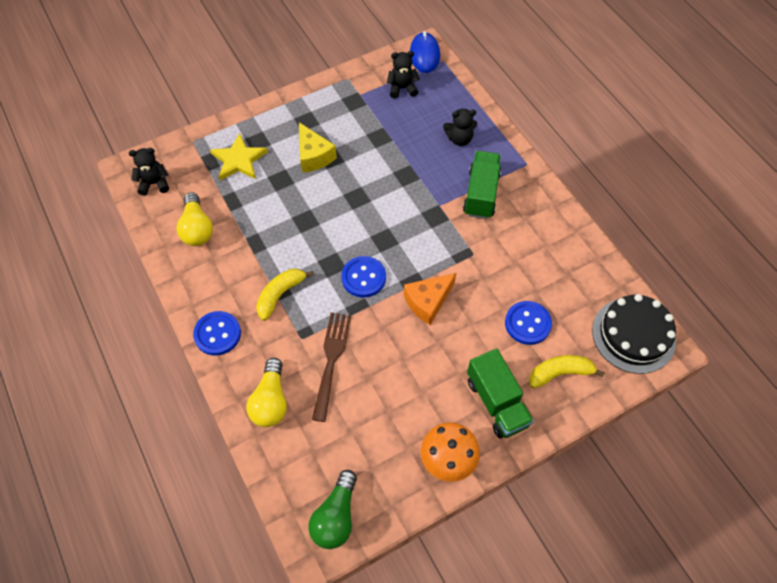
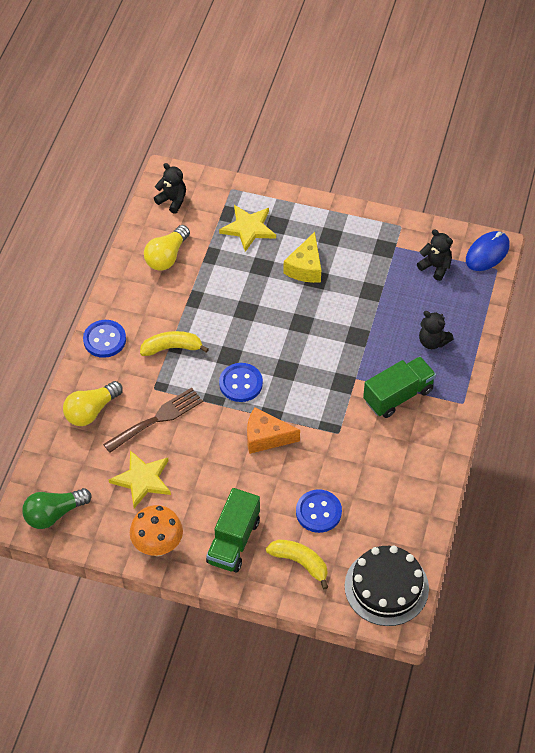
camera: 45 degrees right, 5 degrees down
none -> yellow star [109,450,171,508]

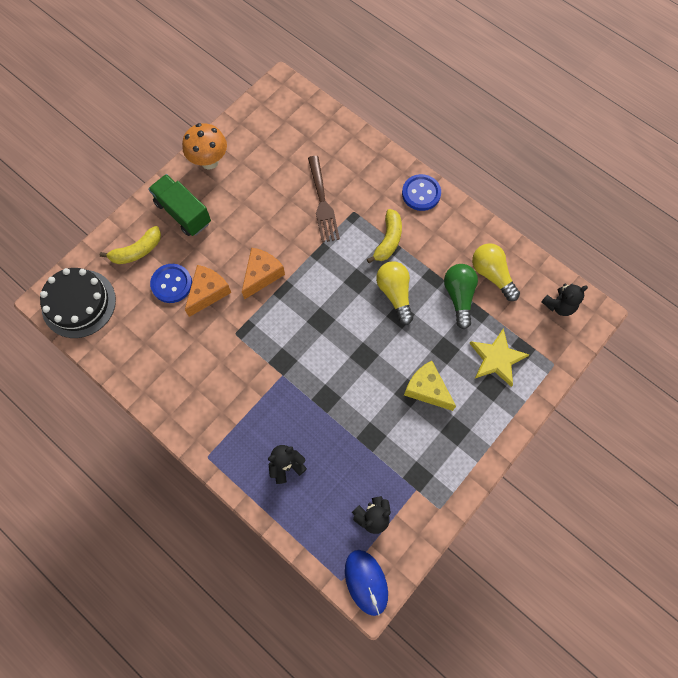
camera: 115 degrees right, 15 degrees up
green light bulb [22,488,91,529] -> green light bulb moved to [444,264,478,329]
yellow light bulb [63,381,123,426] -> yellow light bulb moved to [376,261,413,325]
yellow star [109,450,171,508] -> none
blue button [219,363,263,402] -> none
green truck [363,357,436,418] -> none
none -> orange cheese [185,265,231,317]

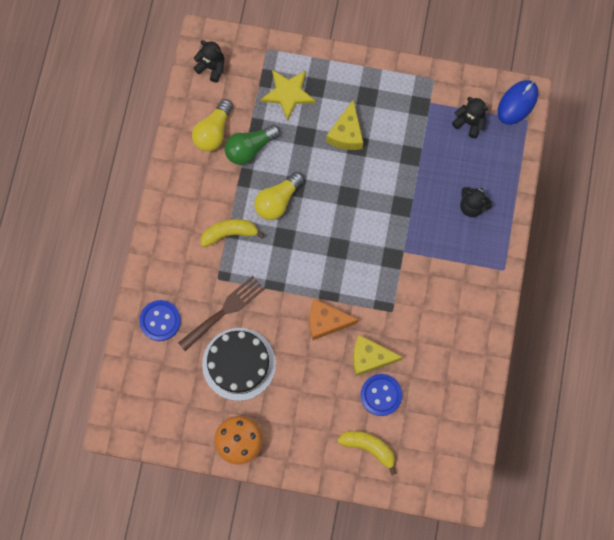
camera: 120 degrees left, 5 degrees up
black cake [40,268,116,338] -> black cake moved to [202,328,276,401]
green truck [148,174,211,236] -> none
orange cheese [185,265,231,317] -> yellow cheese [353,335,403,376]
blue button [402,174,441,211] -> blue button moved to [139,300,181,341]

